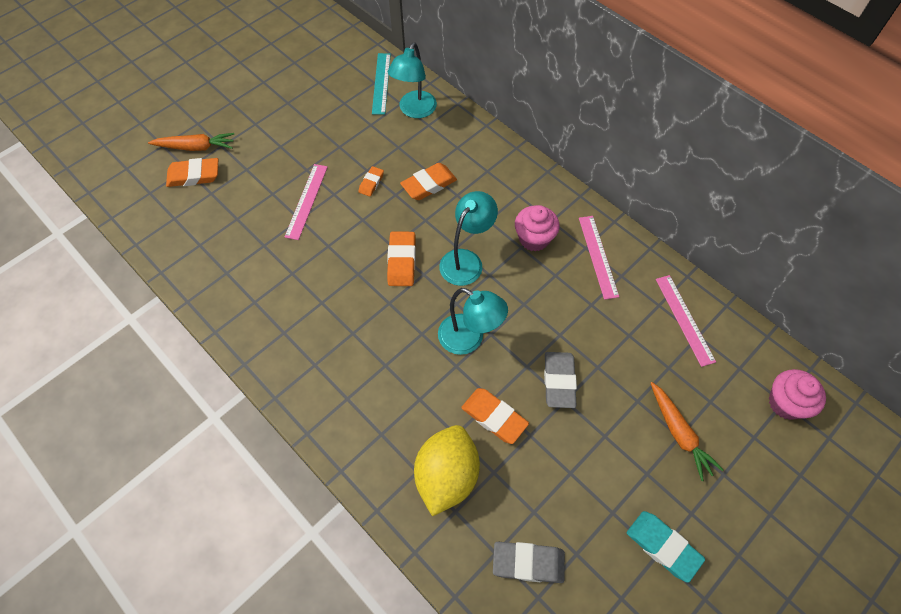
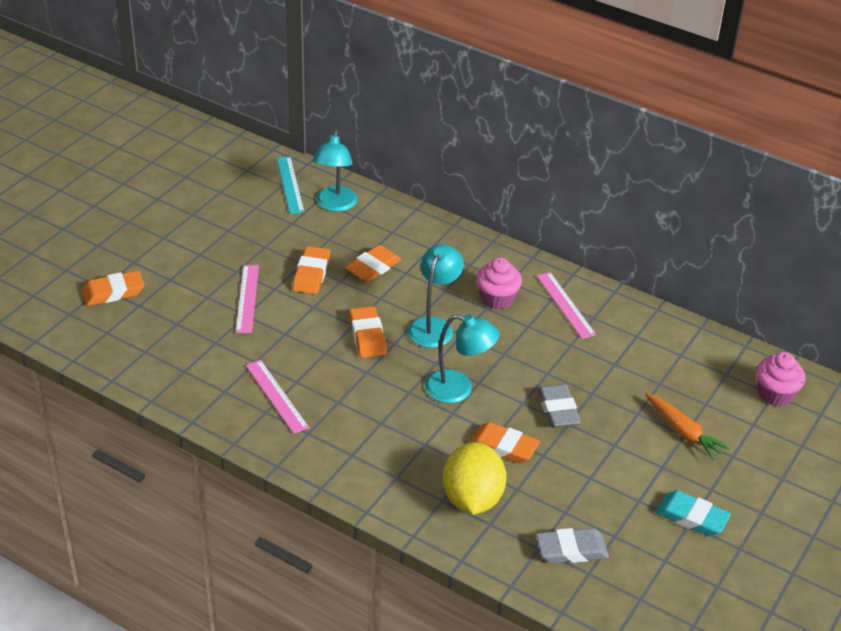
camera: 15 degrees left, 20 degrees down
orange carrot [148,133,234,151] -> none
orange eraser [359,166,384,197] -> orange eraser [293,246,330,294], size x1.70
pink ruler [656,275,716,367] -> pink ruler moved to [246,360,309,434]

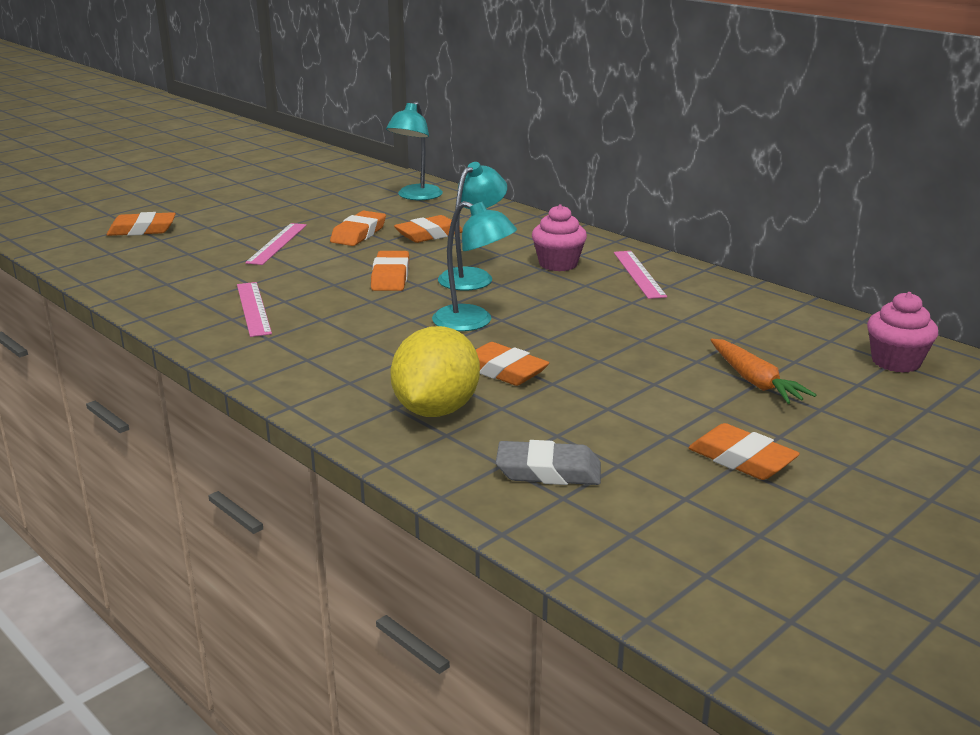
camera: 15 degrees right, 15 degrees down
turquoise ruler [277,157,304,214] -> none
grey eraser [537,384,581,427] -> none
turquoise eraser [656,490,731,536] -> orange eraser [688,423,800,480]

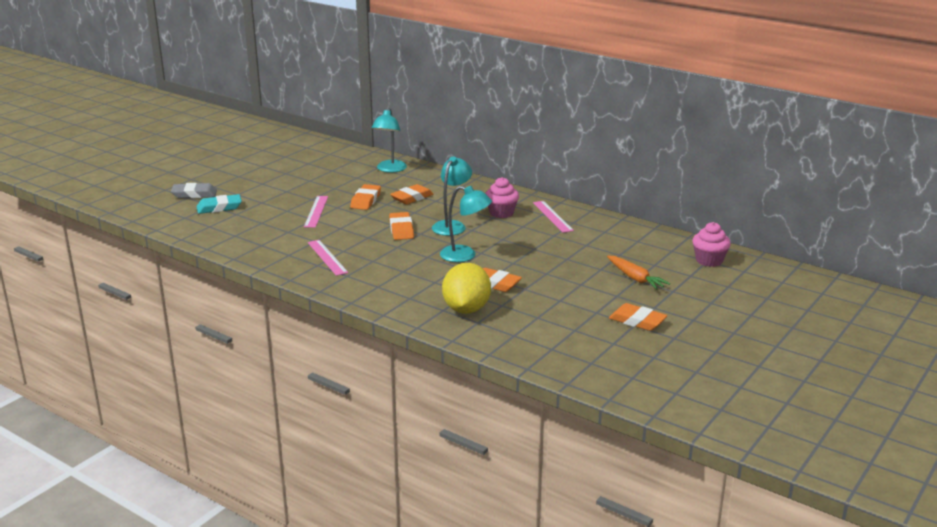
camera: 10 degrees left, 0 degrees up
orange eraser [106,212,176,236] -> turquoise eraser [197,194,242,214]
grey eraser [496,440,601,485] -> grey eraser moved to [171,183,217,198]

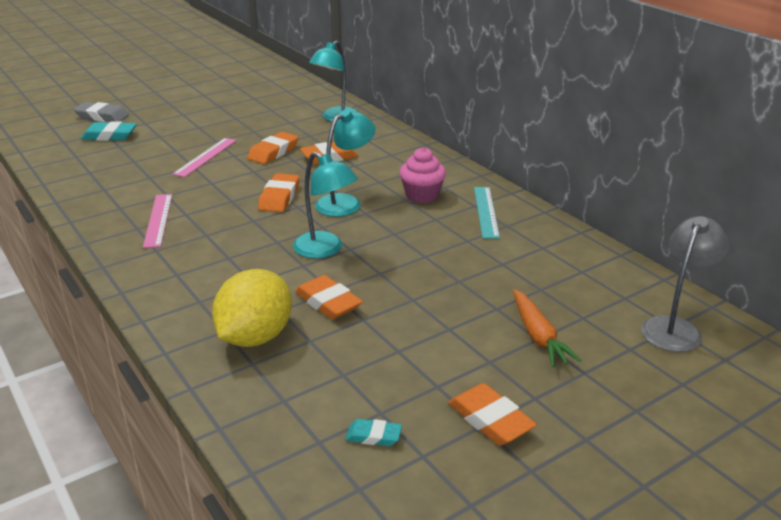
camera: 20 degrees right, 5 degrees up
pink ruler [533,201,574,233] -> turquoise ruler [474,187,500,239]
pink cupcake [692,222,731,267] -> grey lamp [641,216,729,352]
none -> turquoise eraser [345,419,402,446]

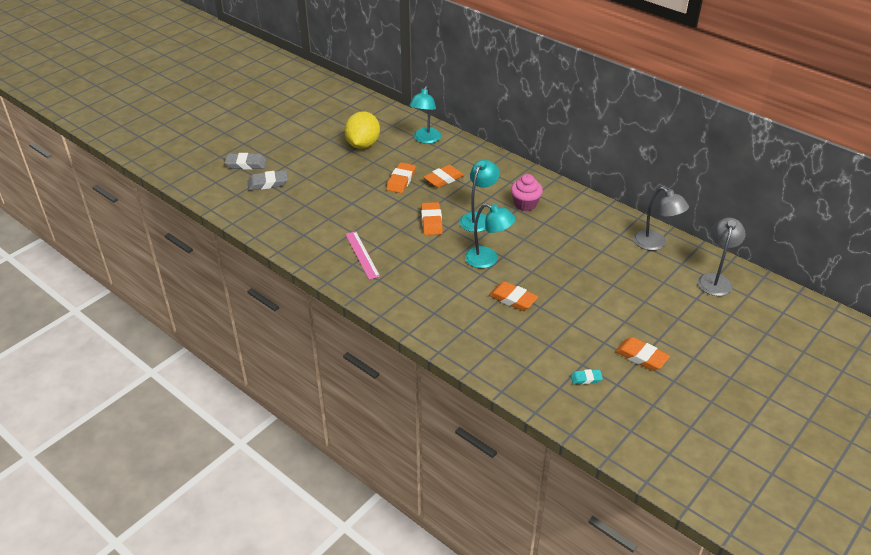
camera: 15 degrees left, 10 degrees up
turquoise eraser [81,121,137,141] -> grey eraser [247,170,288,191]
pink ruler [172,138,237,177] -> none
yellow lemon [212,269,292,347] -> yellow lemon moved to [344,111,380,149]
turquoise ruler [474,187,500,239] -> none
orange carrot [513,289,581,367] -> none
none -> grey lamp [634,187,689,251]

